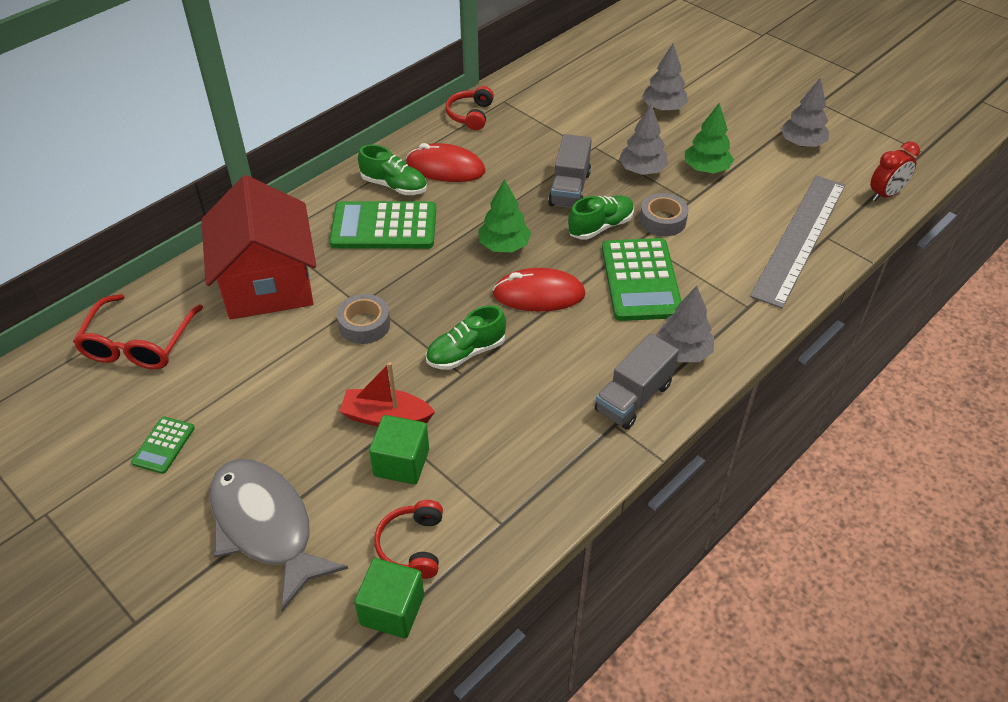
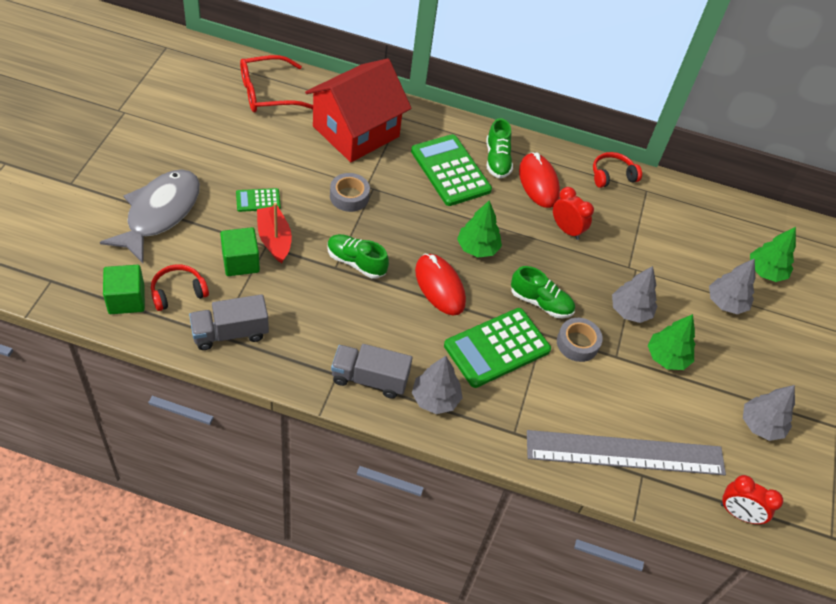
camera: 55 degrees right, 5 degrees up
green calculator [131,416,195,474] -> green calculator moved to [236,188,281,212]
grey truck [548,134,592,208] -> grey truck moved to [189,294,269,350]
none -> red clock [553,187,594,240]
none -> green tree [750,227,796,282]

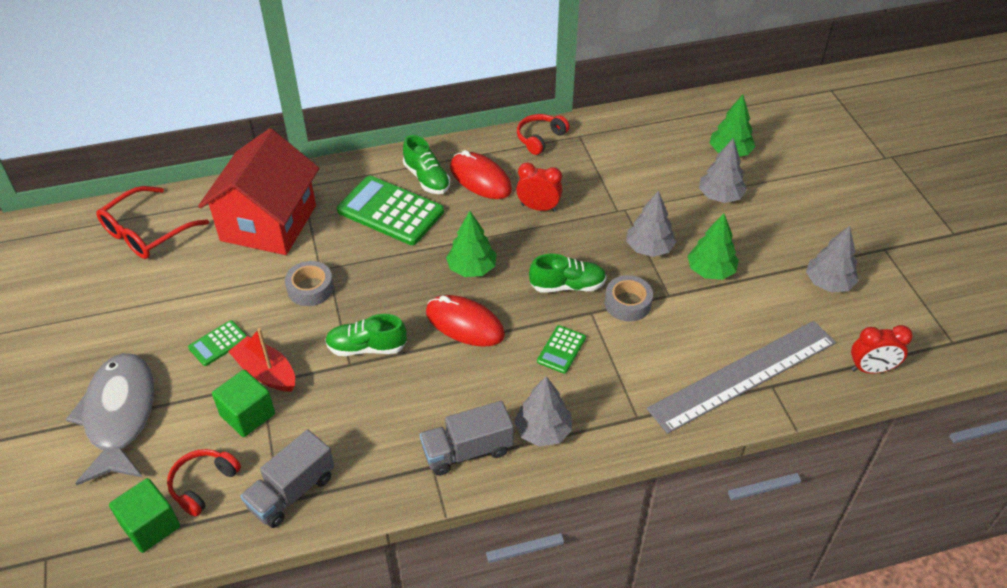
camera: 25 degrees left, 5 degrees down
green calculator [444,308,551,388] -> green calculator [537,325,586,374], size x0.49

